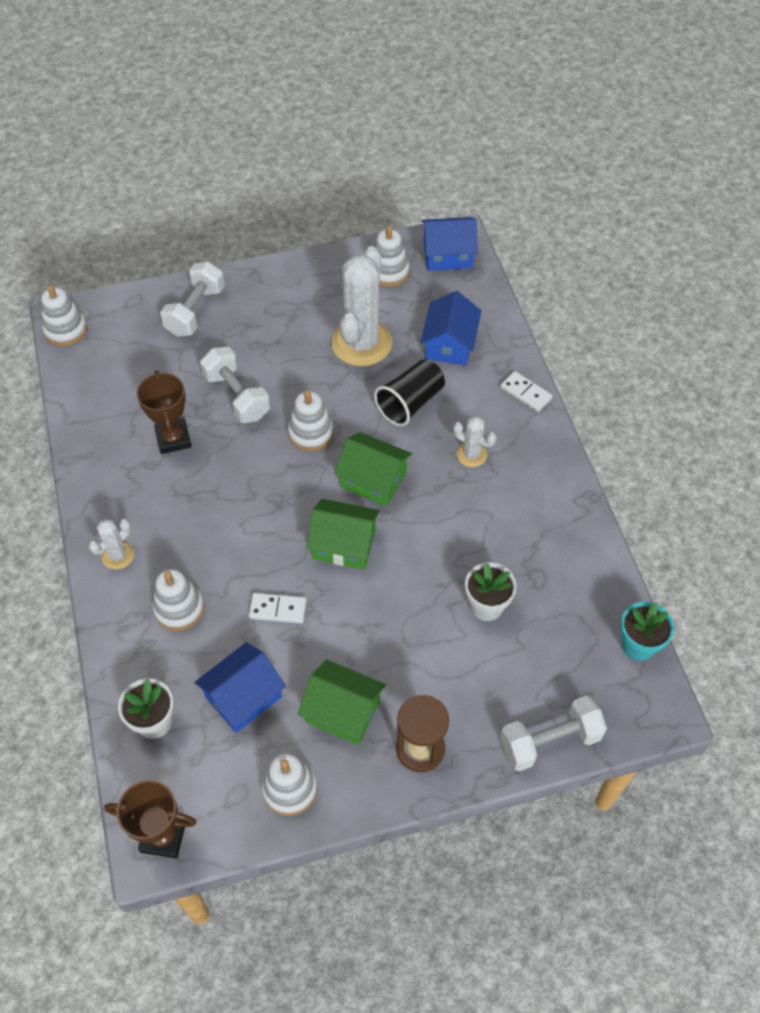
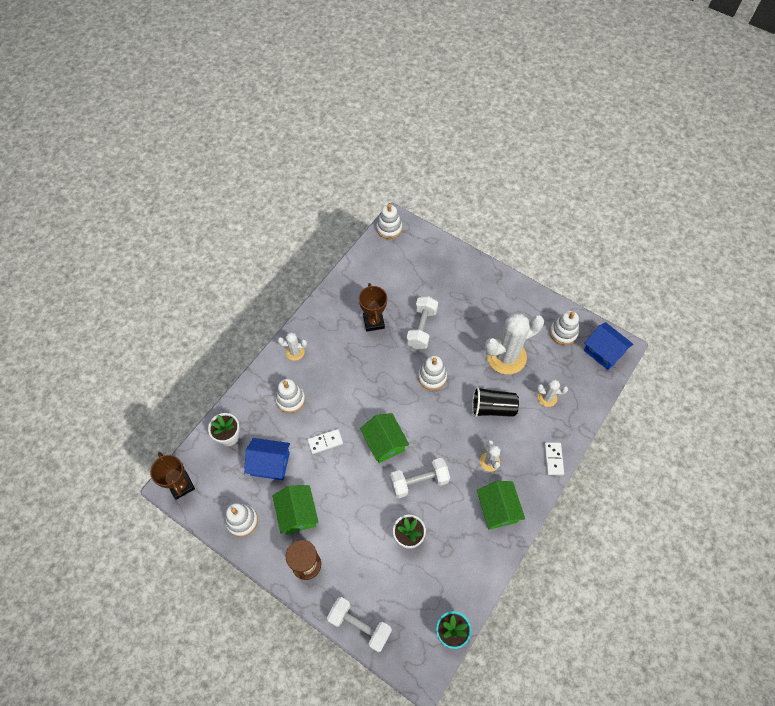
camera: 50 degrees right, 5 degrees up
brown trophy [137,371,192,454] -> brown trophy turned 45 degrees counterclockwise [359,283,387,332]
white dumbbell [160,261,225,337] -> white dumbbell moved to [390,458,450,498]
white domino [249,593,307,624] -> white domino turned 75 degrees counterclockwise [307,429,343,454]
green house [334,432,412,507] -> green house moved to [477,481,525,530]
blue house [420,291,481,366] -> white cactus [537,379,568,407]

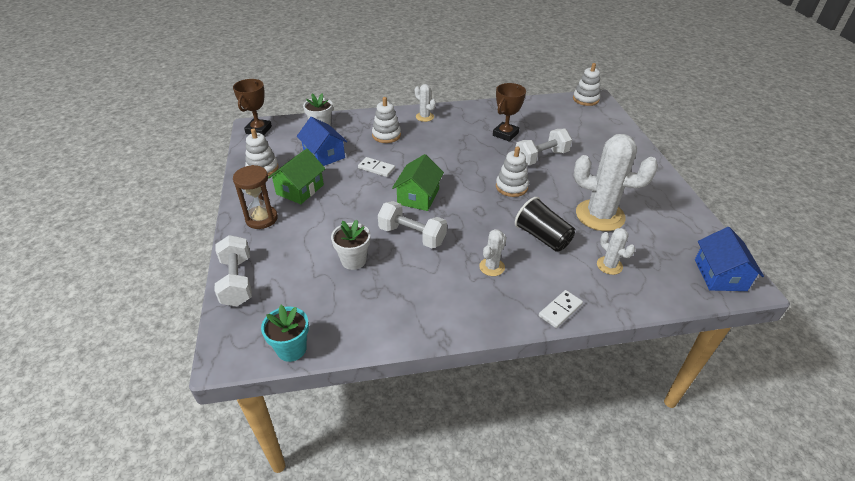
camera: 45 degrees right, 20 degrees down
green house [477,481,525,530] -> none
white stacking toy [550,311,579,345] -> none

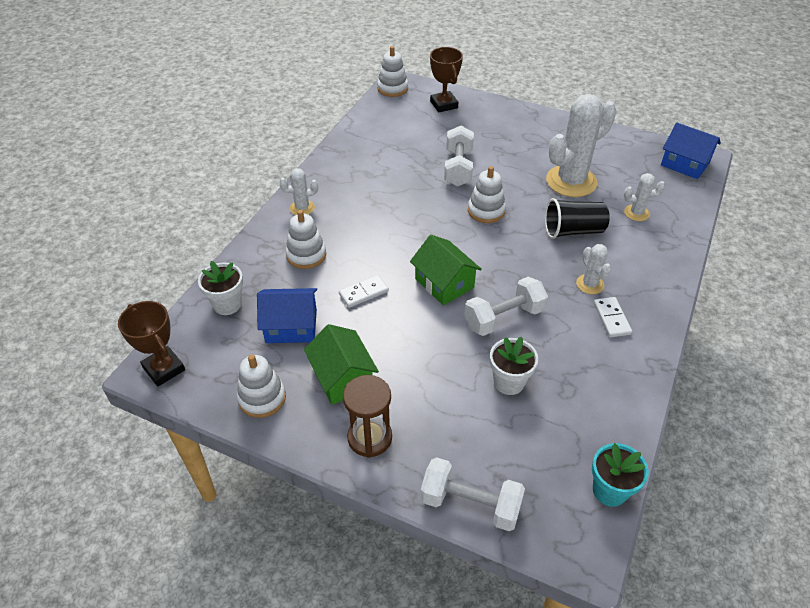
camera: 55 degrees left, 5 degrees up
brown trophy [493,83,526,142] -> brown trophy moved to [430,47,463,112]
white domino [539,290,583,328] -> white domino moved to [593,297,632,337]

